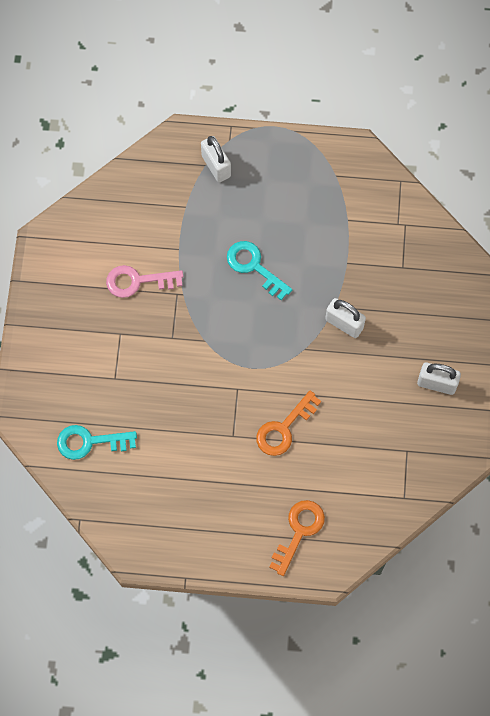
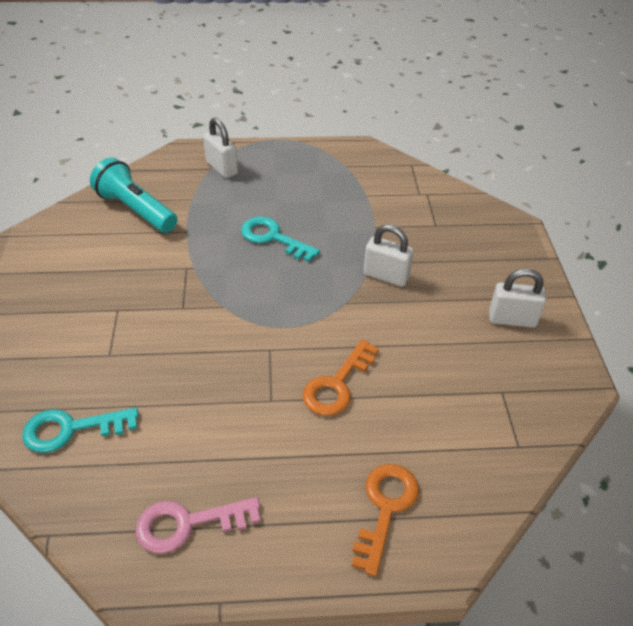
camera: 10 degrees left, 25 degrees down
pink key [106,265,183,298] -> pink key moved to [136,497,261,554]
none -> turquoise flashlight [90,157,178,233]

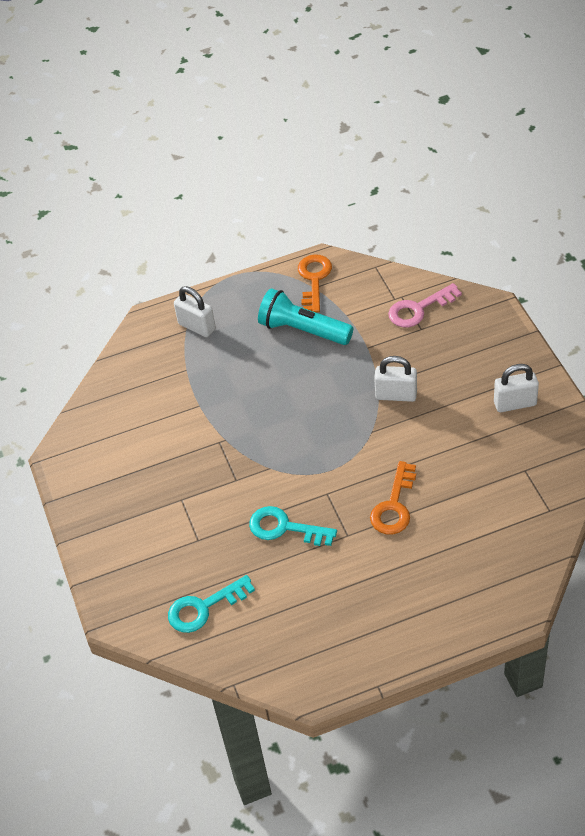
camera: 10 degrees left, 5 degrees up
turquoise flashlight [90,157,178,233] -> turquoise flashlight moved to [258,288,353,345]
pink key [136,497,261,554] -> pink key moved to [388,283,462,327]
turquoise key [241,217,320,262] -> turquoise key moved to [249,506,337,546]
orange key [352,464,419,576] -> orange key moved to [298,254,332,312]

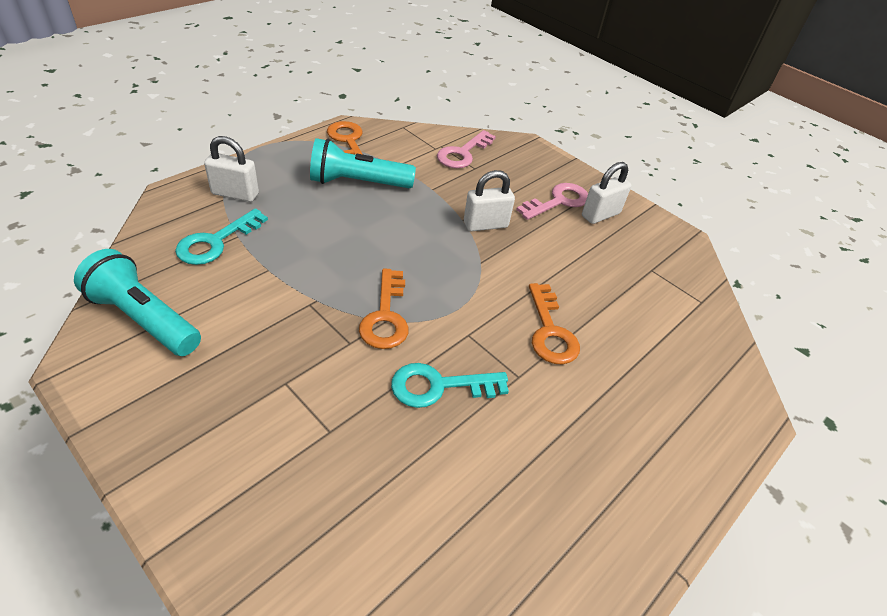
camera: 35 degrees left, 5 degrees down
turquoise key [168,575,255,633] -> turquoise key moved to [175,208,268,265]
none -> turquoise flashlight [74,249,201,356]
none -> orange key [359,269,409,349]
none -> pink key [516,183,588,220]

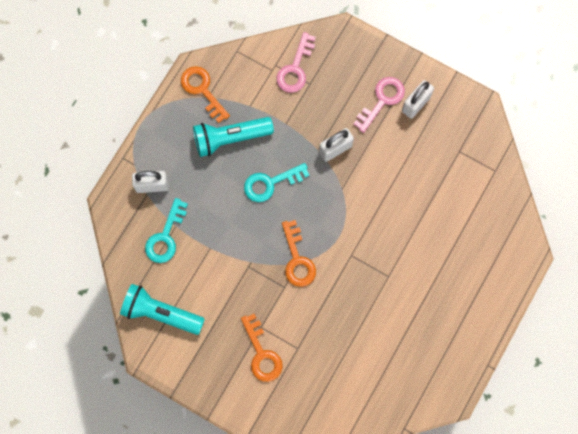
camera: 10 degrees left, 30 degrees up
turquoise key [391,363,509,408] -> turquoise key moved to [244,163,310,202]
orange key [529,283,580,365] -> orange key moved to [241,314,283,382]

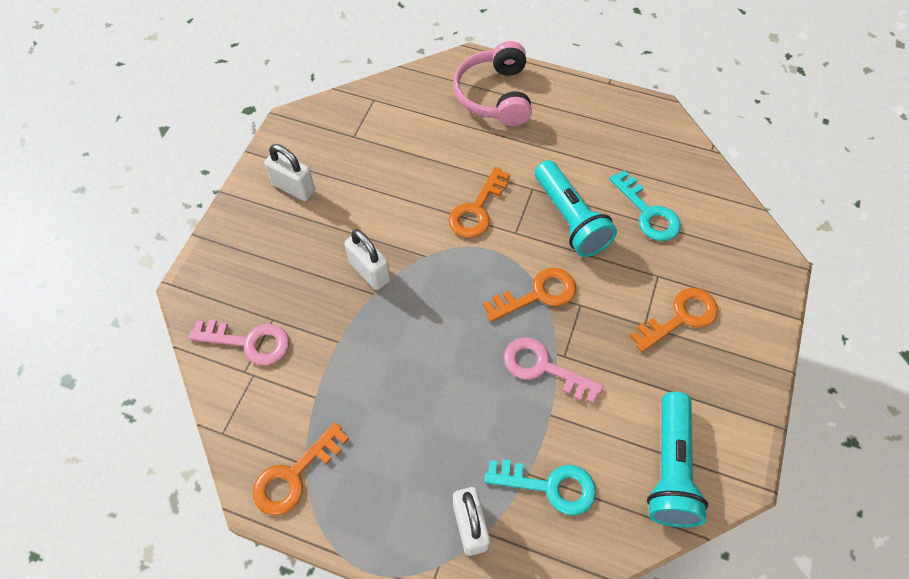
camera: 100 degrees left, 15 degrees down
turquoise flashlight [193,117,274,157] -> turquoise flashlight moved to [535,160,617,257]
turquoise key [244,163,310,202] -> turquoise key moved to [609,170,681,241]
pink key [353,77,405,133] -> pink key moved to [504,337,603,403]
none -> orange key [448,167,510,238]
none -> pink headphones [453,41,532,126]

